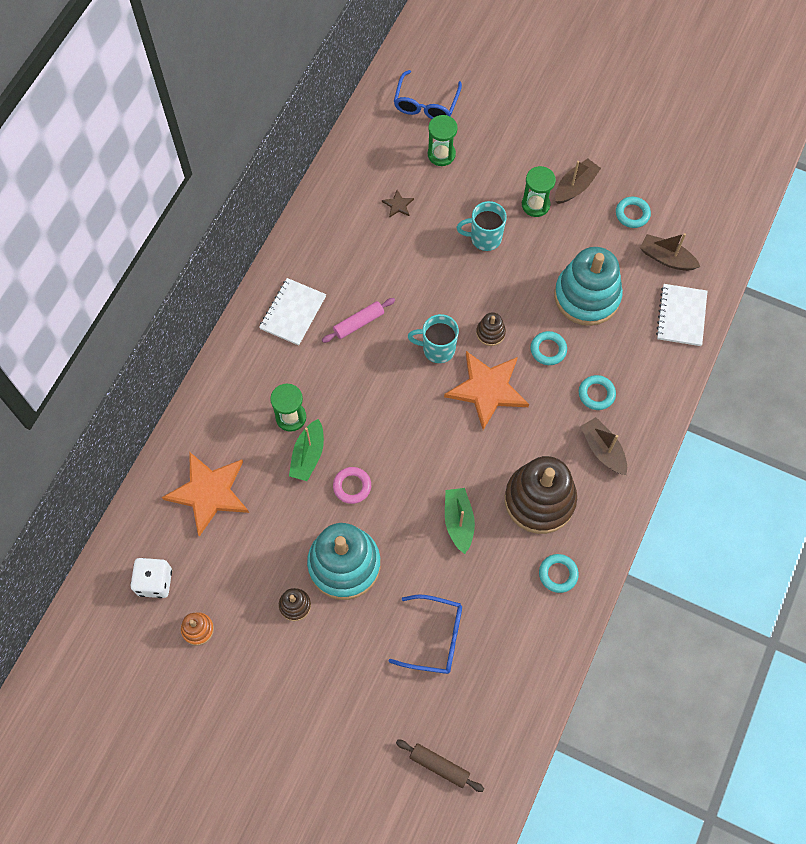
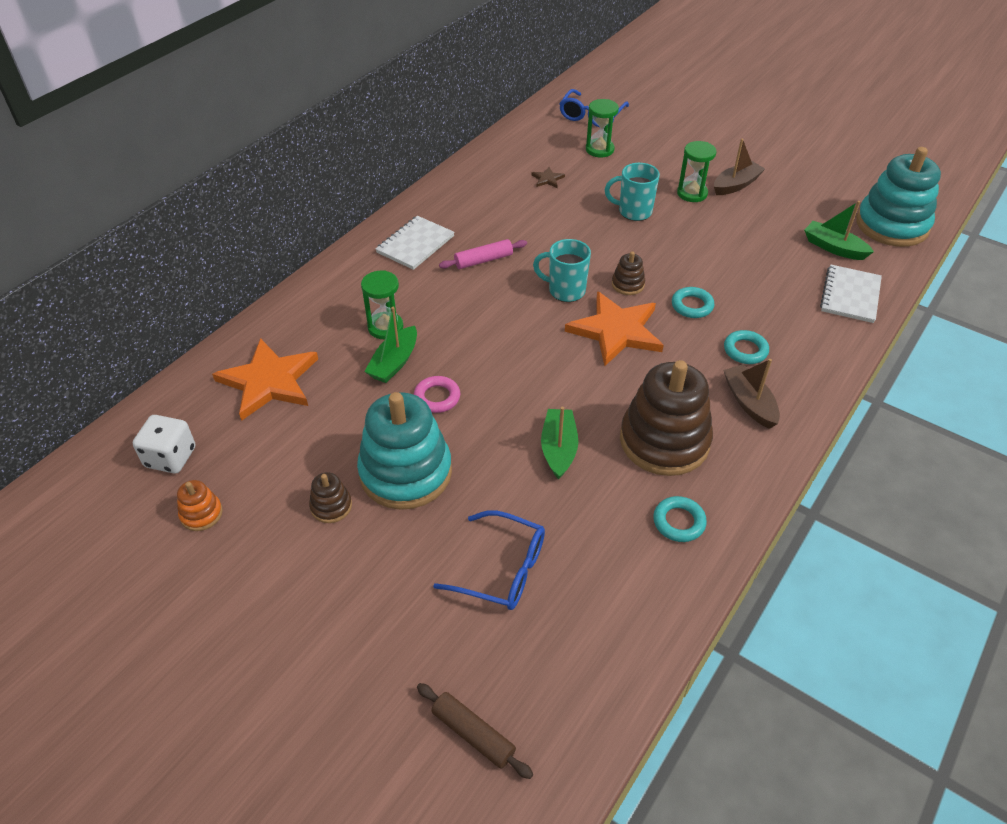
camera: 10 degrees right, 20 degrees down
turquoise stacking toy [554,247,623,326] -> turquoise stacking toy moved to [856,147,941,247]
turquoise ring [616,197,651,228] -> none
brown boat [640,233,701,271] -> green boat [804,201,874,260]

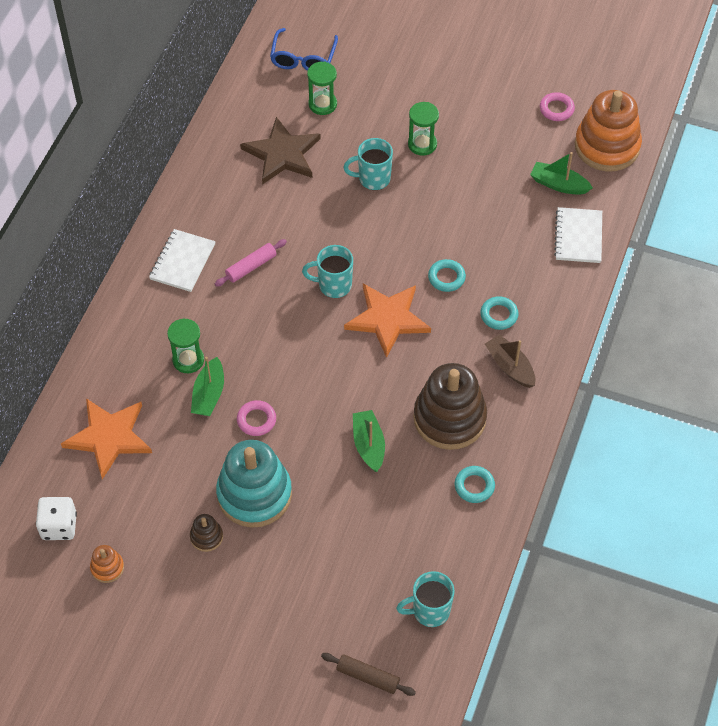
camera: 15 degrees left, 10 degrees up
blue glasses [433,510,545,610] -> none
brown star [532,167,565,188] -> brown star [240,117,321,184], size x2.45
brown stacking toy [612,251,645,295] -> none
brown boat [714,139,765,195] -> none
turquoise stacking toy [856,147,941,247] -> orange stacking toy [575,90,642,171]
none -> turquoise mug [396,571,455,627]
none -> pink ring [540,92,575,121]

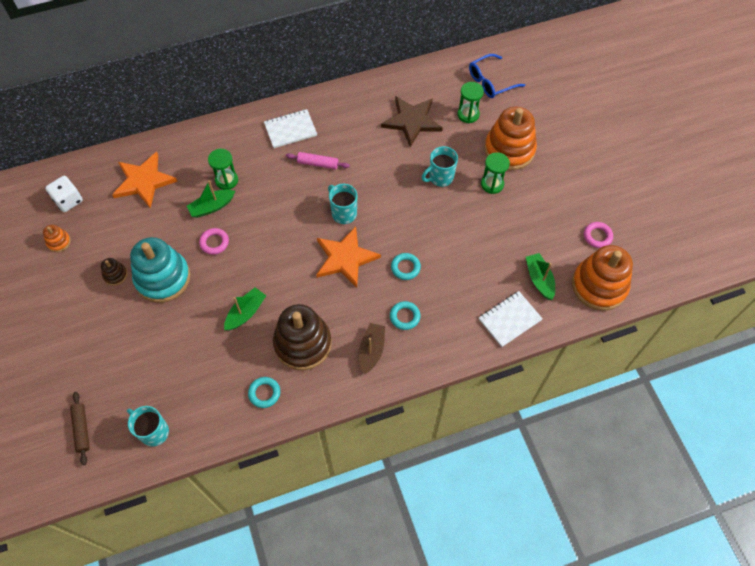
camera: 50 degrees right, 5 degrees up
turquoise mug [343,138,393,190] -> turquoise mug turned 75 degrees counterclockwise [422,146,458,187]
none -> orange stacking toy [484,107,537,170]

